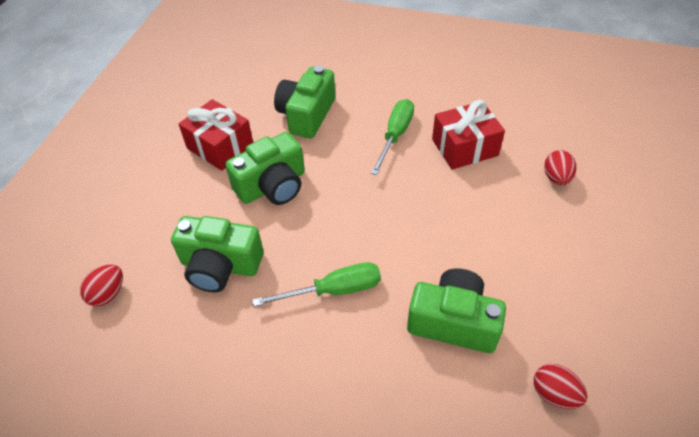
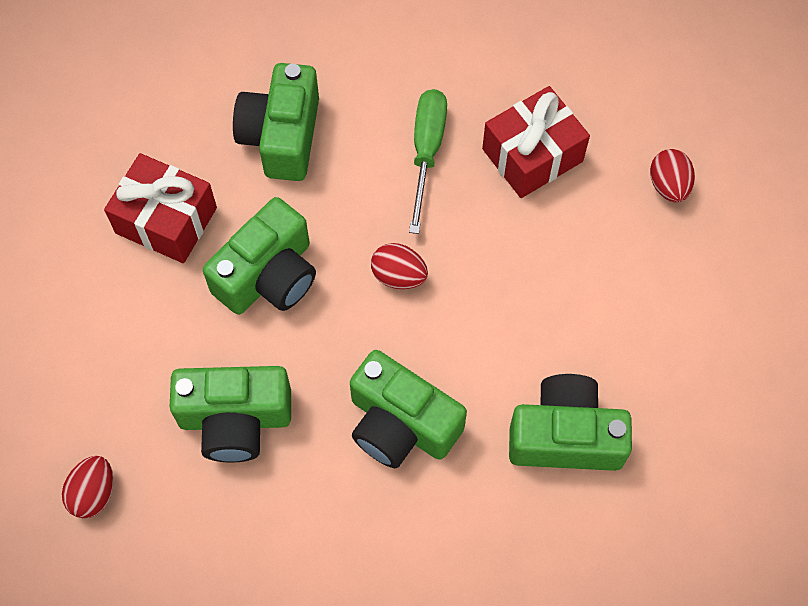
camera: 15 degrees left, 15 degrees up
green screwdriver [252,262,381,307] -> green camera [350,350,467,468]
red egg [534,364,587,409] -> red egg moved to [371,243,428,289]

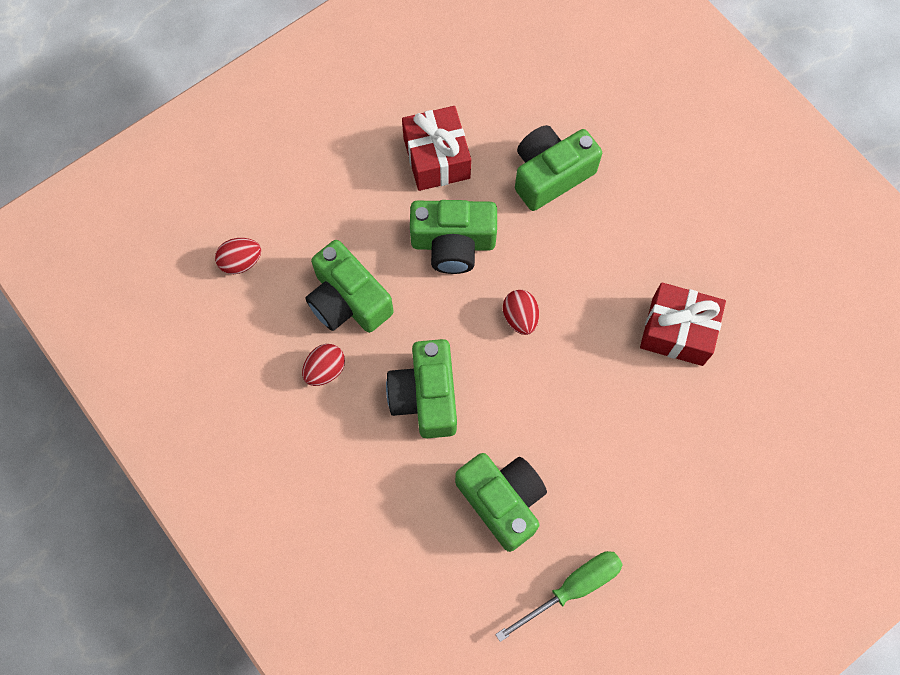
camera: 50 degrees right, 5 degrees up
green screwdriver [409,89,447,234] -> green screwdriver moved to [495,551,623,642]
red egg [650,149,695,202] -> red egg moved to [302,344,345,386]

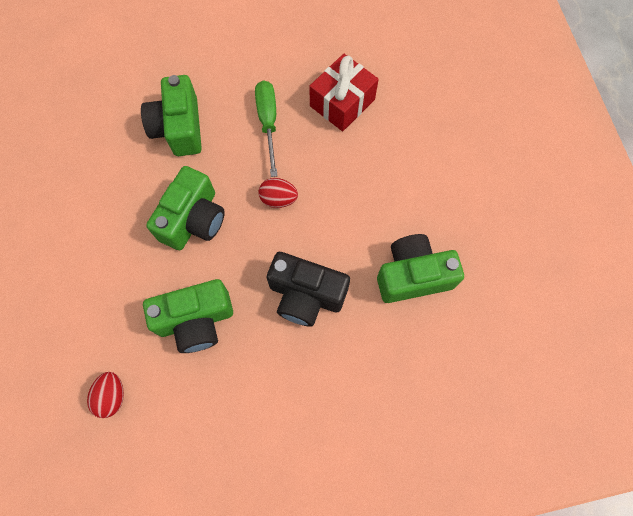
camera: 65 degrees left, 0 degrees up
red egg [302,344,345,386] -> none
green camera [386,339,457,438] -> black camera [267,252,350,327]
red gift [402,106,471,191] -> none
green screwdriver [495,551,623,642] -> green screwdriver moved to [255,81,278,177]

